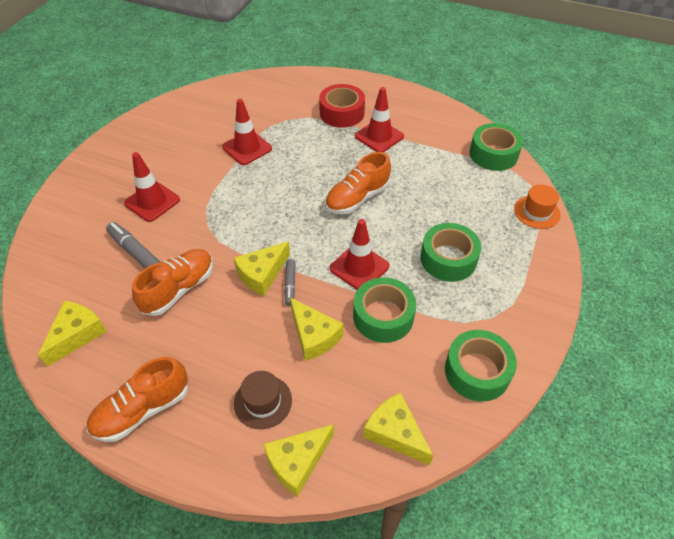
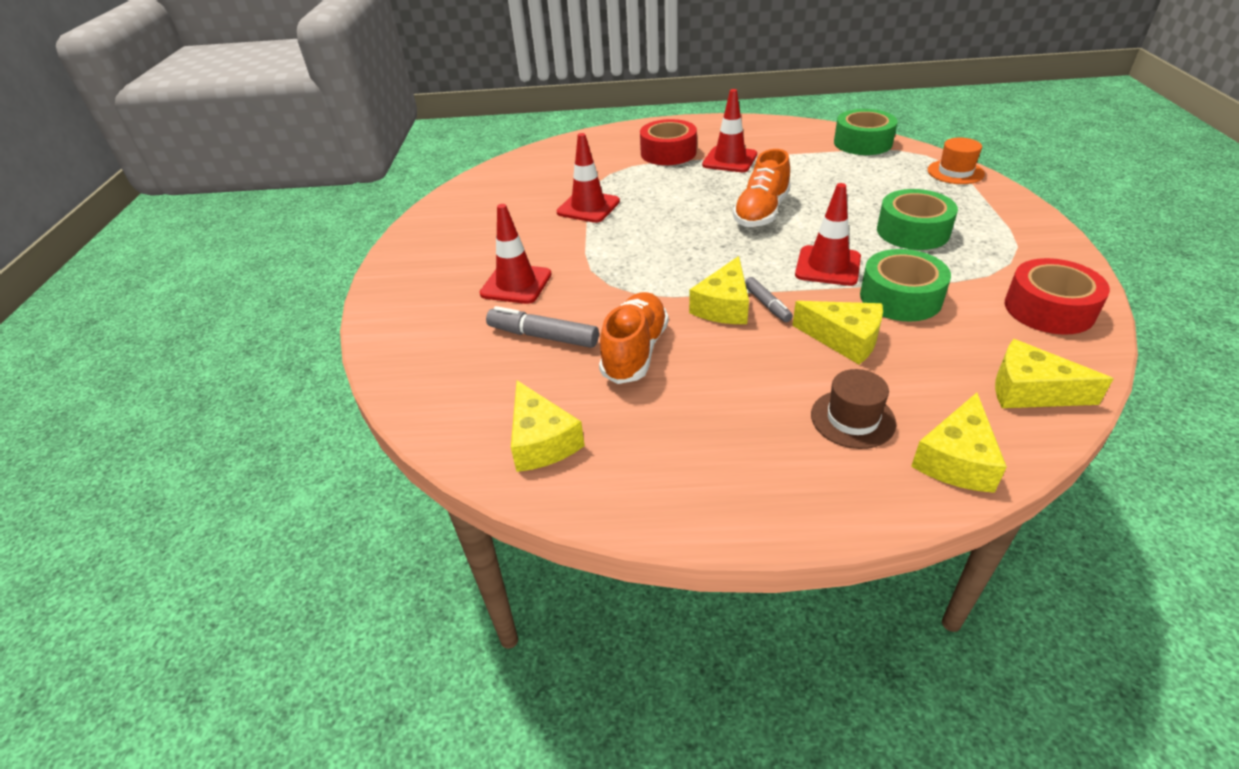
camera: 20 degrees left, 10 degrees down
yellow cheese [38,301,107,367] -> yellow cheese turned 150 degrees clockwise [511,380,585,472]
orange shoe [87,357,188,442] -> none
green tape [445,330,517,402] -> red tape [1005,258,1110,335]

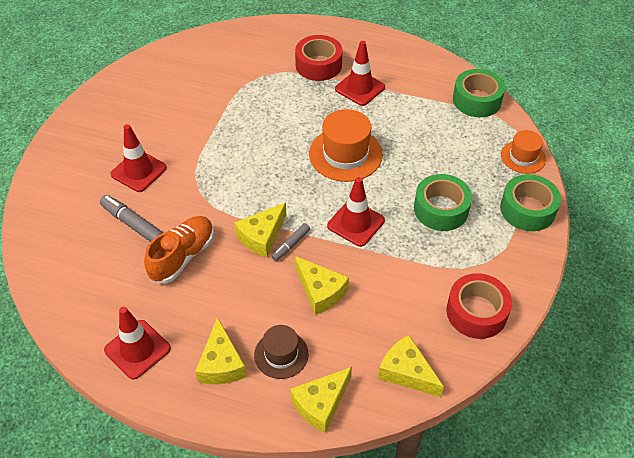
camera: 15 degrees right, 10 degrees up
yellow cheese [511,380,585,472] -> yellow cheese moved to [195,317,247,384]
red traffic cone [556,133,620,223] -> red traffic cone moved to [104,307,171,380]
orange shoe [733,149,791,227] -> orange hat [309,109,383,182]
grey marker [745,277,793,322] -> grey marker turned 45 degrees clockwise [271,223,310,261]
green tape [860,249,951,322] -> green tape moved to [500,174,561,231]

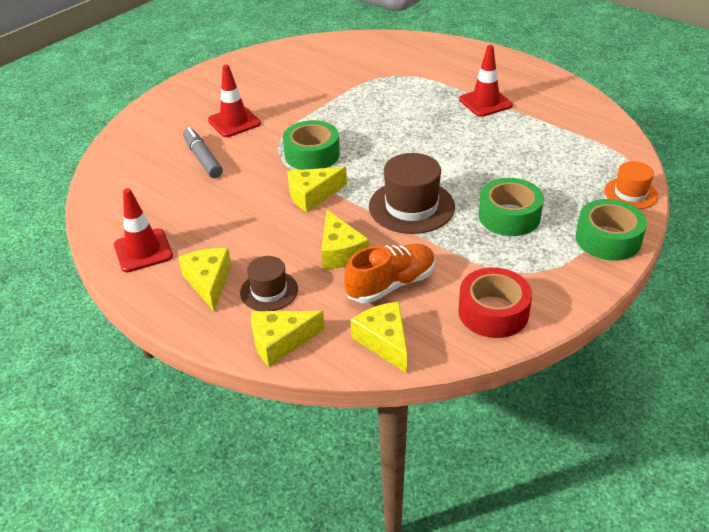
camera: 25 degrees right, 10 degrees down
orange shoe [144,216,214,284] -> orange shoe moved to [344,244,435,303]
yellow cheese [195,317,247,384] -> yellow cheese turned 150 degrees clockwise [178,248,232,311]
grey marker [271,223,310,261] -> none
red tape [295,35,343,81] -> none
orange hat [309,109,383,182] -> none
red traffic cone [327,177,385,247] -> brown hat [369,153,455,234]
green tape [453,69,505,117] -> green tape moved to [283,120,340,170]

